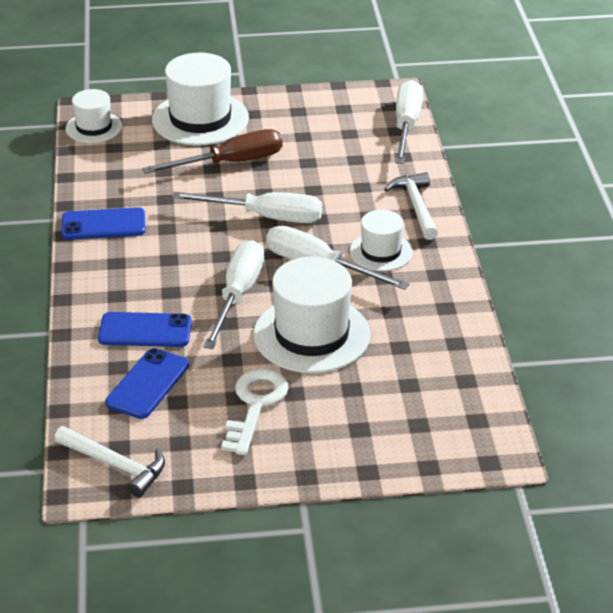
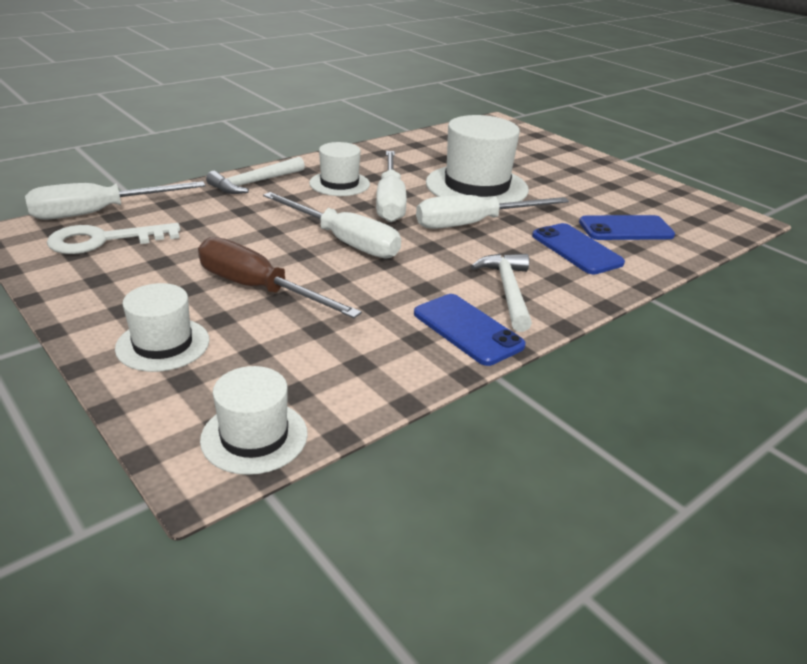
camera: 125 degrees left, 5 degrees down
white hammer [54,426,165,497] -> white hammer moved to [471,254,532,332]
white hat [152,53,249,146] -> white hat [115,283,209,372], size x0.58
white screwdriver [172,192,322,223] -> white screwdriver turned 150 degrees clockwise [263,192,401,258]
white key [221,369,289,455] -> white key moved to [47,223,180,254]

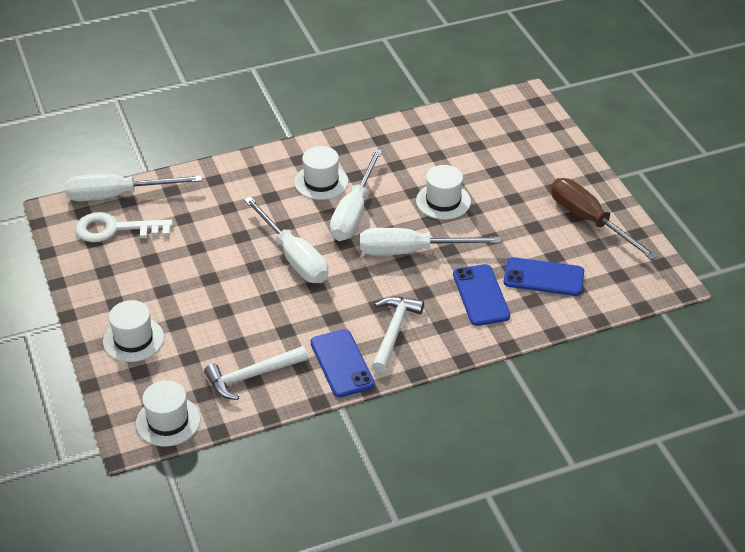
camera: 20 degrees right, 10 degrees up
brown screwdriver [198,237,362,318] -> brown screwdriver moved to [551,178,658,260]
white hammer [206,157,305,194] -> white hammer moved to [204,346,308,400]
white hat [426,115,529,203] -> white hat [416,165,471,220], size x0.58

